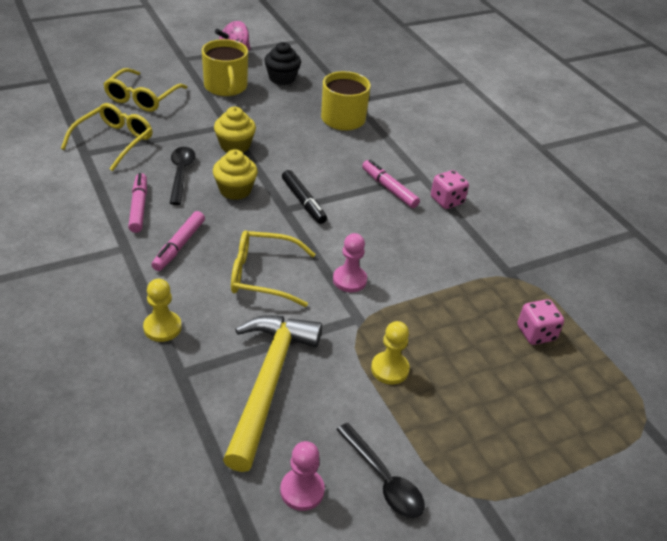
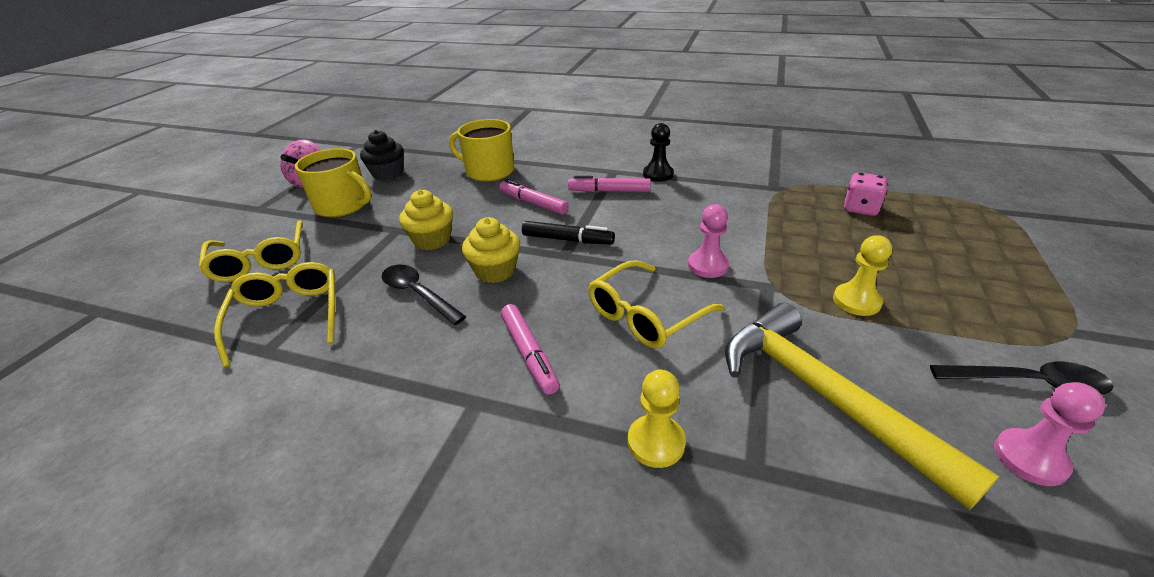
camera: 40 degrees left, 5 degrees down
pink marker [128,173,147,233] -> pink marker moved to [499,179,569,215]
pink dice [431,170,469,209] -> black pawn [643,123,674,182]

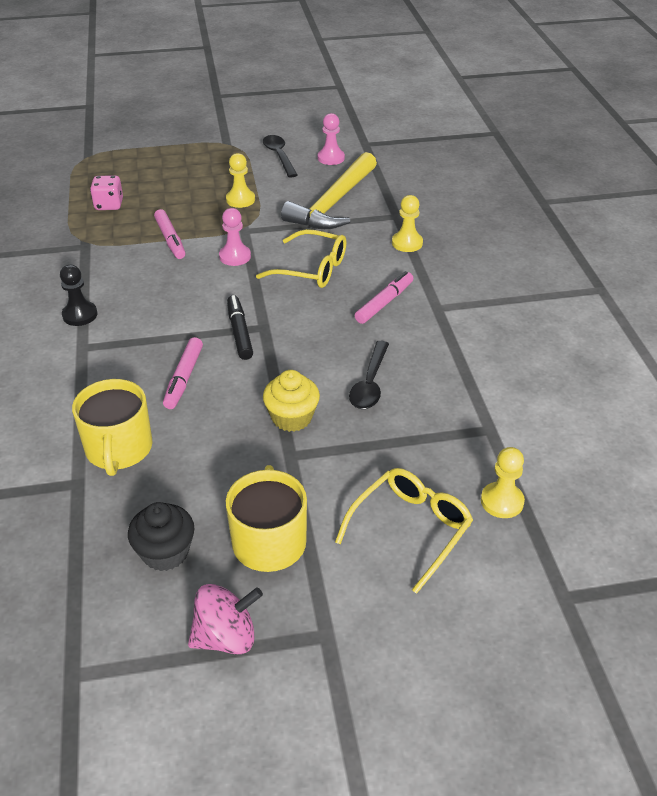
camera: 120 degrees left, 5 degrees up
yellow glasses [214,262,335,367] -> none
yellow cupcake [462,217,520,283] -> none
pink marker [568,176,651,192] -> pink marker moved to [154,209,185,259]
none -> yellow pawn [481,447,525,518]

